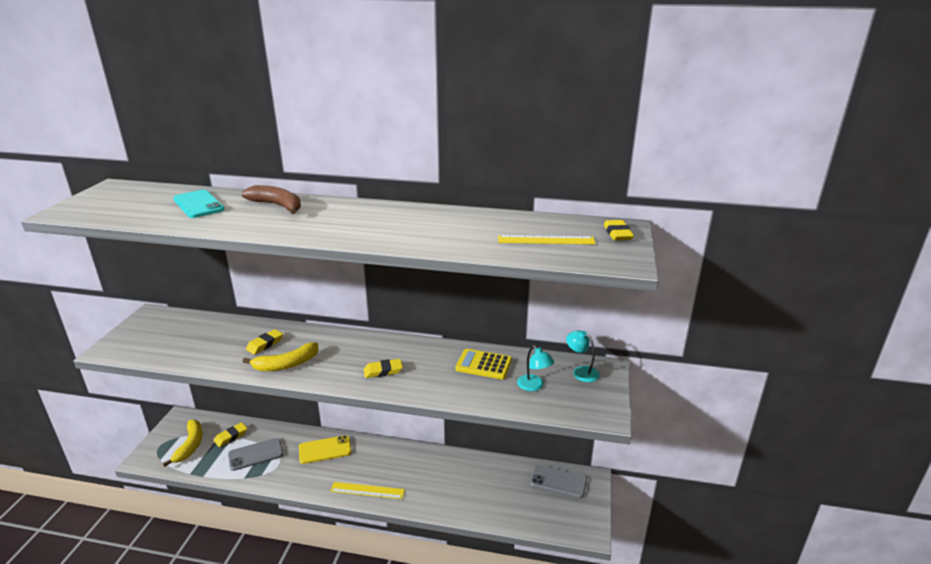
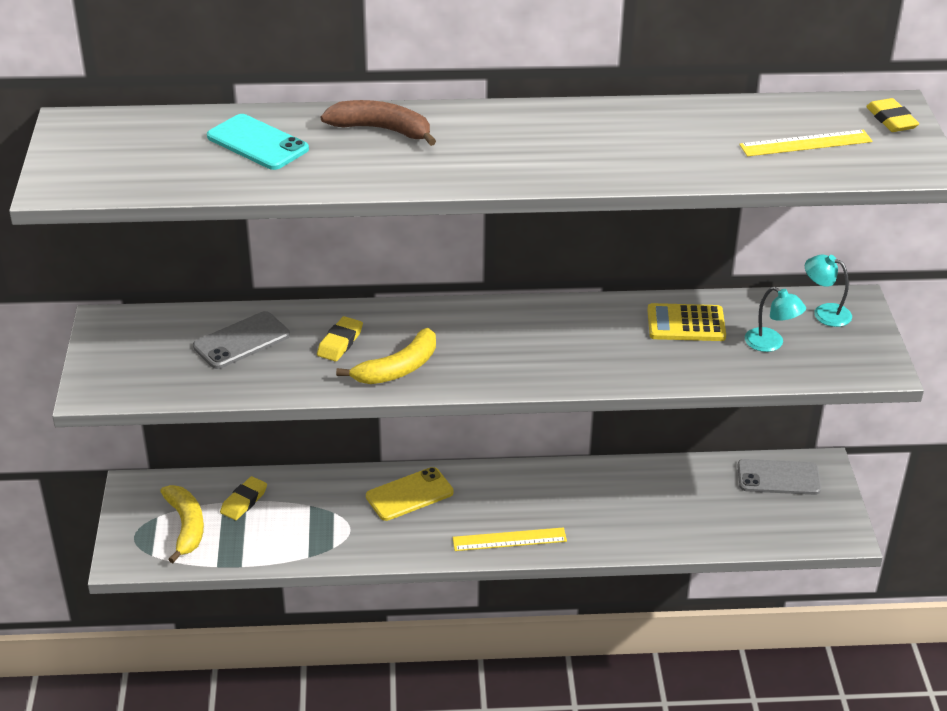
camera: 15 degrees left, 10 degrees up
grey phone [228,438,283,471] -> grey phone moved to [193,311,290,369]
yellow eraser [364,359,403,378] -> none

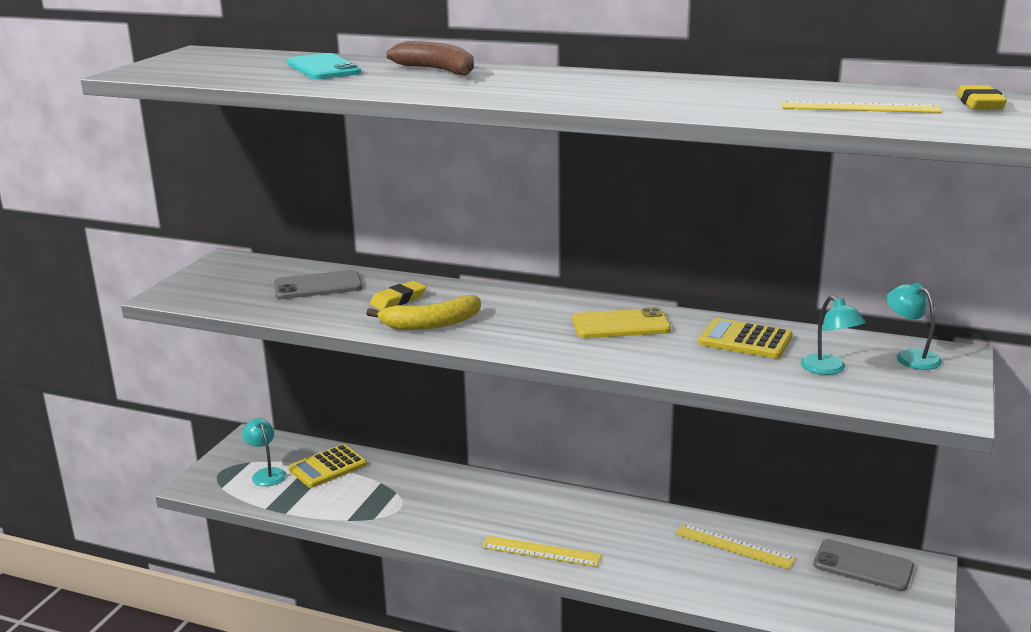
camera: 25 degrees right, 15 degrees down
yellow banana [160,485,204,563] -> turquoise lamp [242,418,286,486]
yellow eraser [220,476,267,520] -> yellow calculator [289,444,367,488]
yellow phone [366,467,454,521] -> yellow phone moved to [573,307,671,338]
none -> yellow ruler [676,524,796,570]

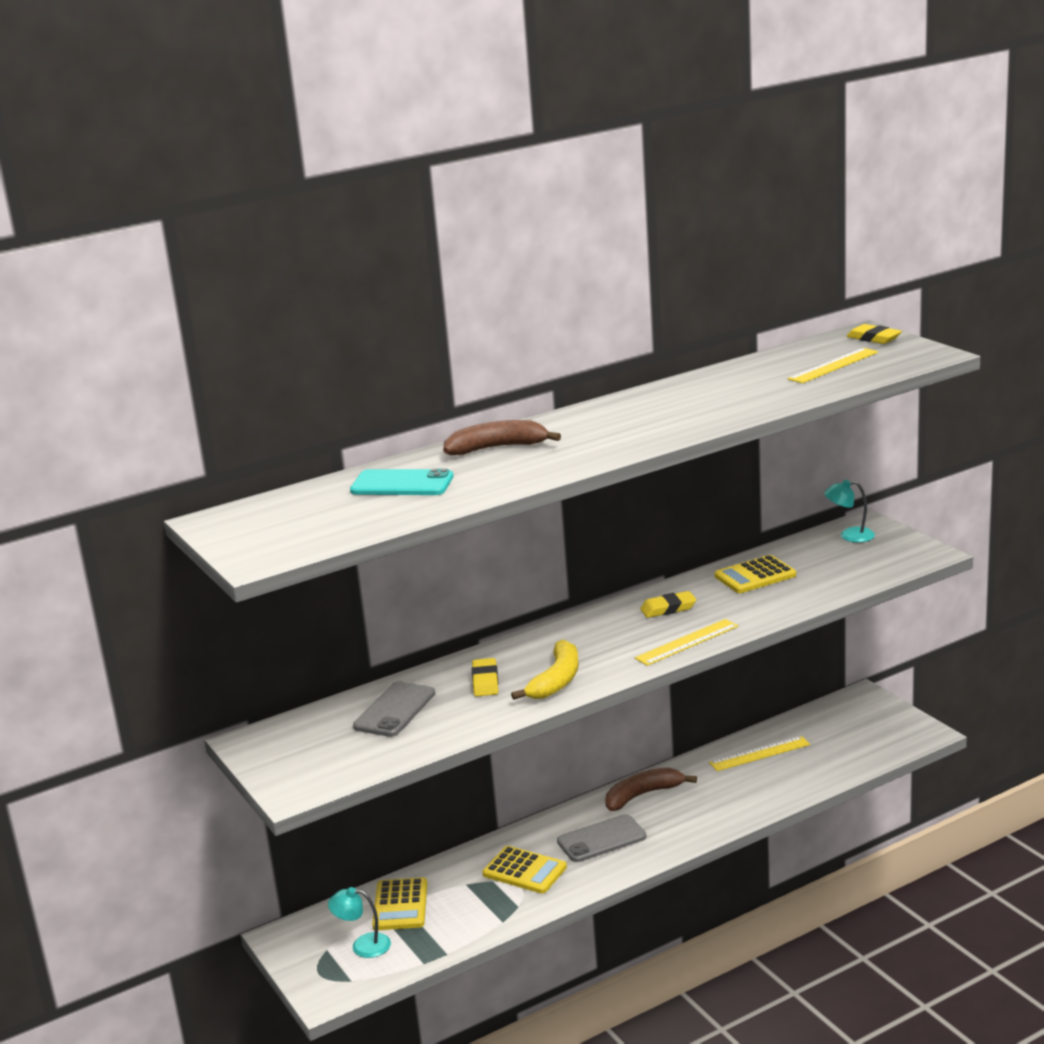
camera: 50 degrees left, 0 degrees up
yellow ruler [482,536,602,567] -> yellow ruler moved to [635,619,738,666]
yellow phone [573,307,671,338] -> yellow eraser [640,591,696,618]
turquoise lamp [801,296,865,375] -> none
grey phone [813,539,914,591] -> grey phone moved to [557,814,646,862]
none -> yellow calculator [483,846,567,894]
none -> brown banana [605,768,697,811]

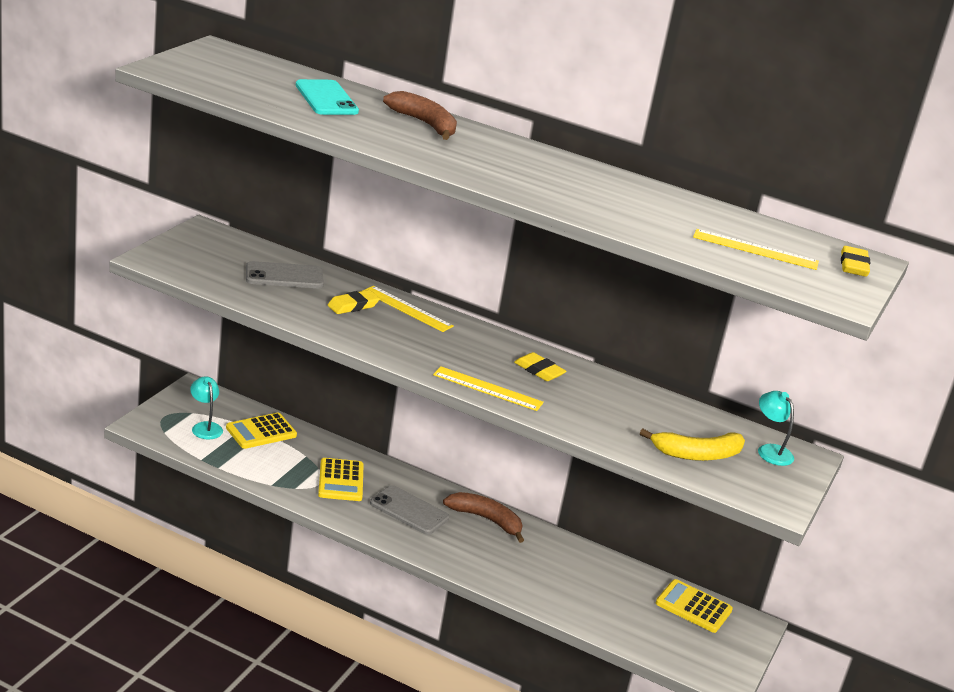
camera: 50 degrees right, 5 degrees up
yellow banana [511,639,579,700] -> yellow banana moved to [640,429,745,461]
yellow ruler [709,736,810,771] -> yellow ruler moved to [363,286,454,332]
yellow calculator [714,555,796,593] -> yellow calculator moved to [656,579,733,633]

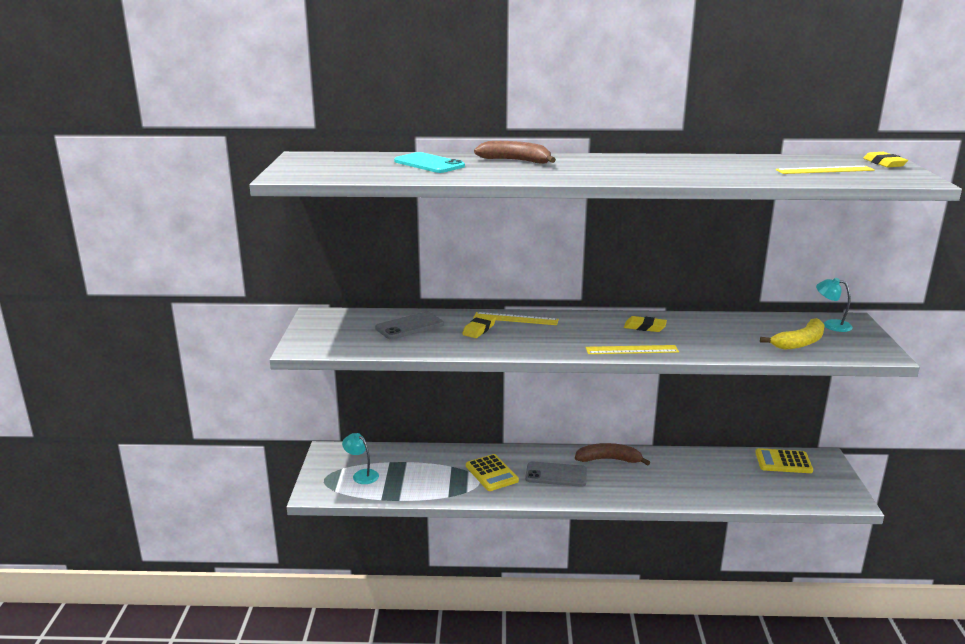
camera: 20 degrees left, 5 degrees down
yellow calculator [226,413,297,449] -> none

